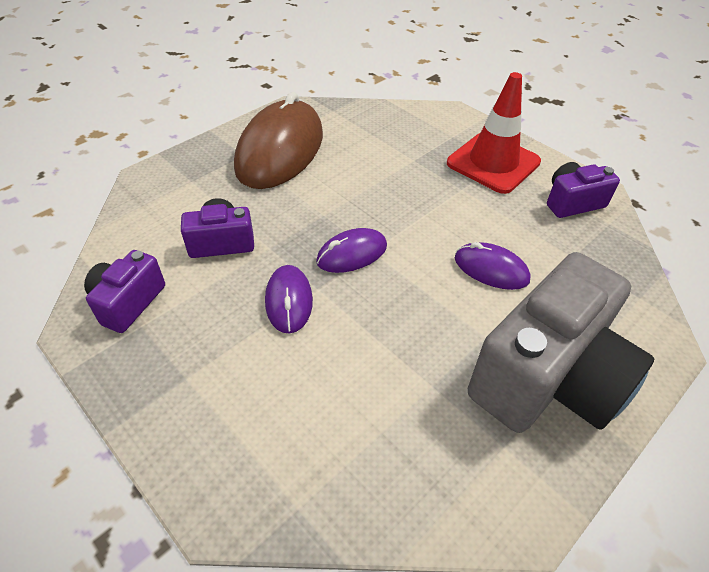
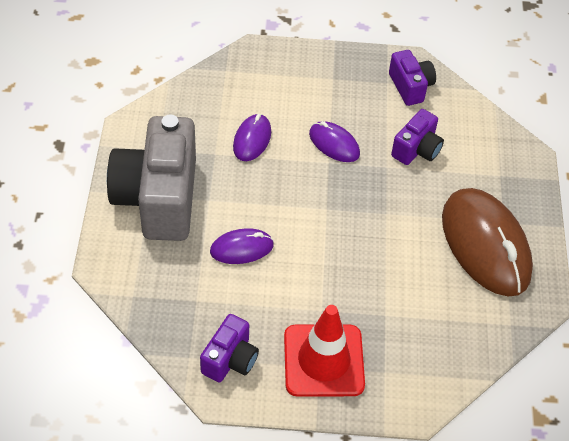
camera: 135 degrees right, 5 degrees up
purple mouse [316,228,387,273] -> purple mouse moved to [233,114,271,161]

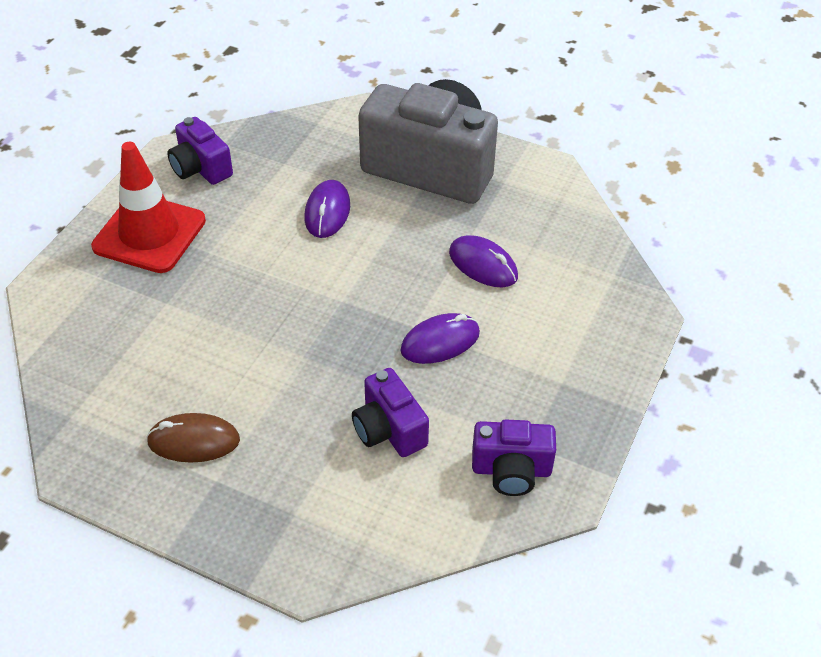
camera: 115 degrees right, 5 degrees down
brown mouse [442,188,533,296] -> brown mouse [146,413,240,463], size x0.49

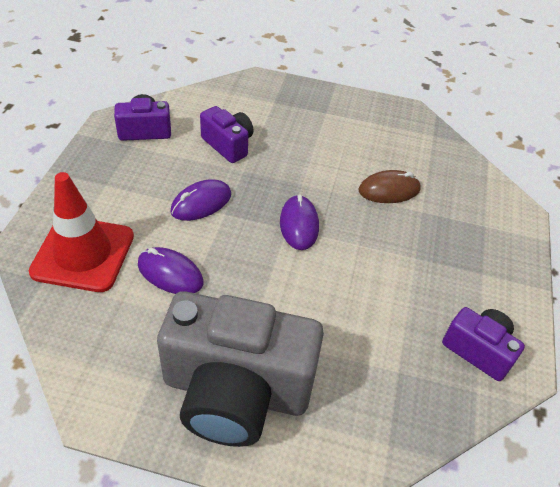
camera: 165 degrees right, 0 degrees up
red traffic cone [91,142,206,273] -> red traffic cone moved to [29,172,134,292]
brown mouse [146,413,240,463] -> brown mouse moved to [359,170,421,203]
purple mouse [304,180,350,238] -> purple mouse moved to [280,194,319,250]

